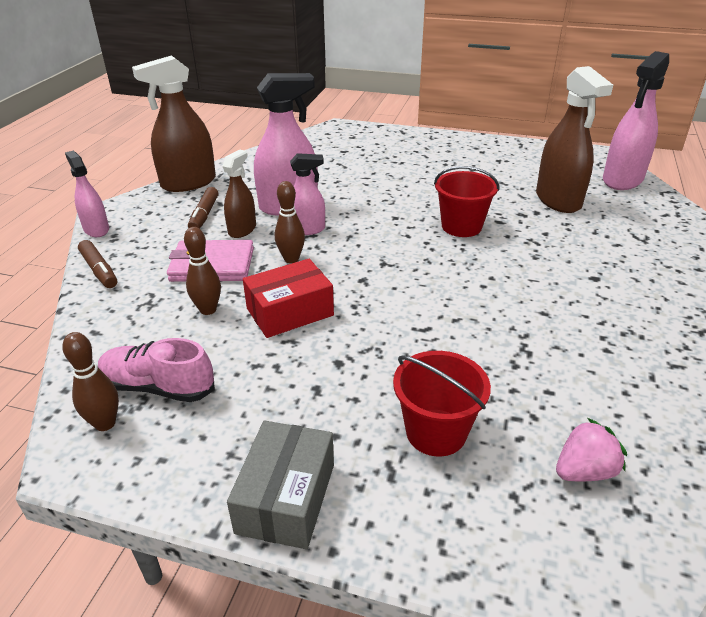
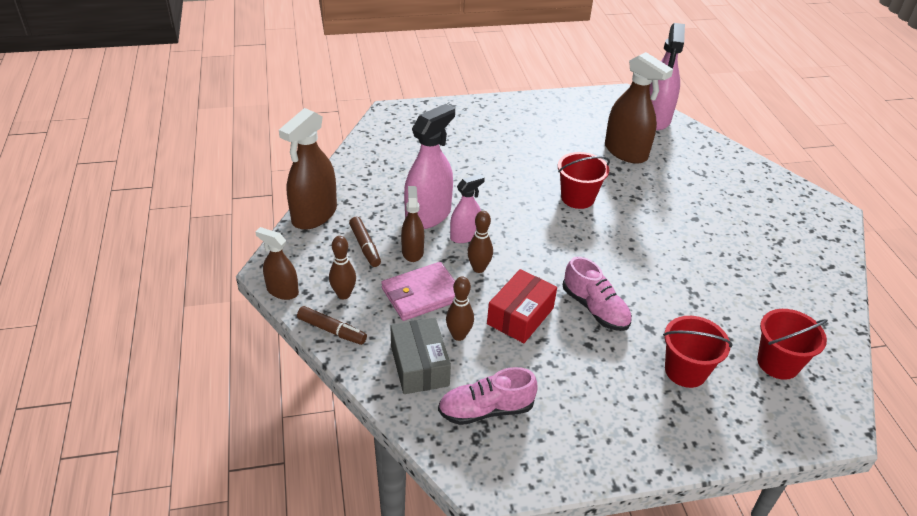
camera: 30 degrees left, 5 degrees up
brown bowling pin [62,332,119,431] -> brown bowling pin moved to [329,236,356,299]
pink spray bottle [65,151,109,237] -> brown spray bottle [255,227,299,300]
grey box [227,421,334,549] -> grey box moved to [391,318,451,394]
pink strawberry [556,418,627,481] -> red bucket [757,309,828,380]
none -> pink shoe [563,257,632,331]

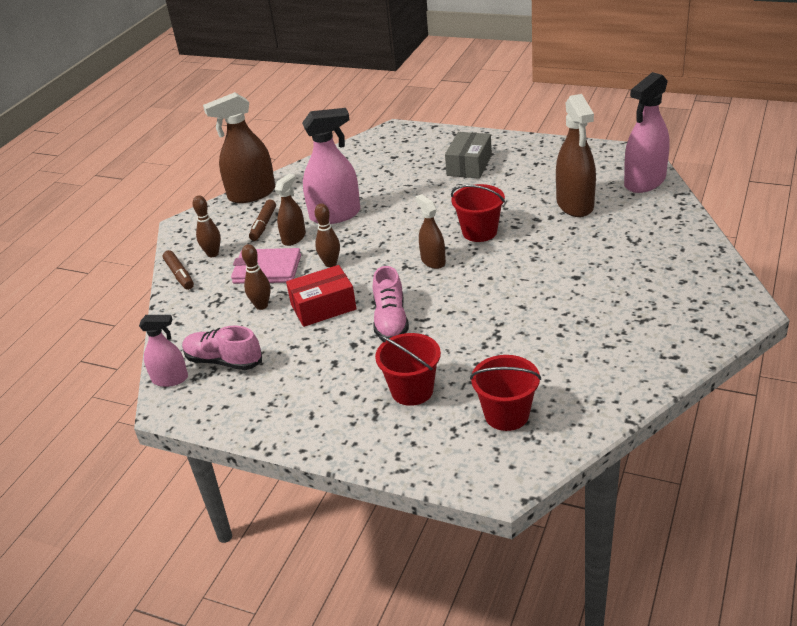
camera: 40 degrees right, 5 degrees down
brown spray bottle [255,227,299,300] -> brown spray bottle moved to [415,194,446,269]
grey box [391,318,451,394] -> grey box moved to [445,132,492,179]
pink spray bottle [450,174,485,243] -> pink spray bottle moved to [139,315,188,387]

